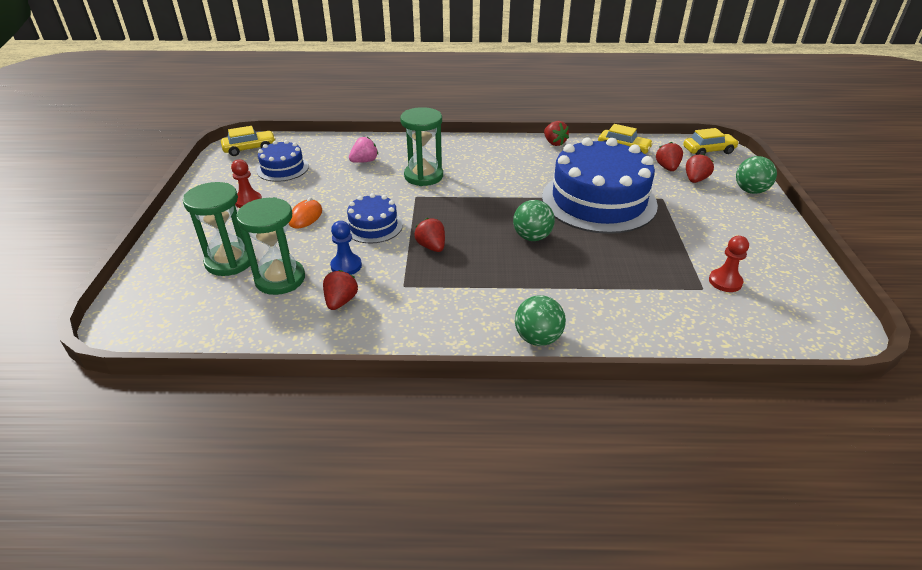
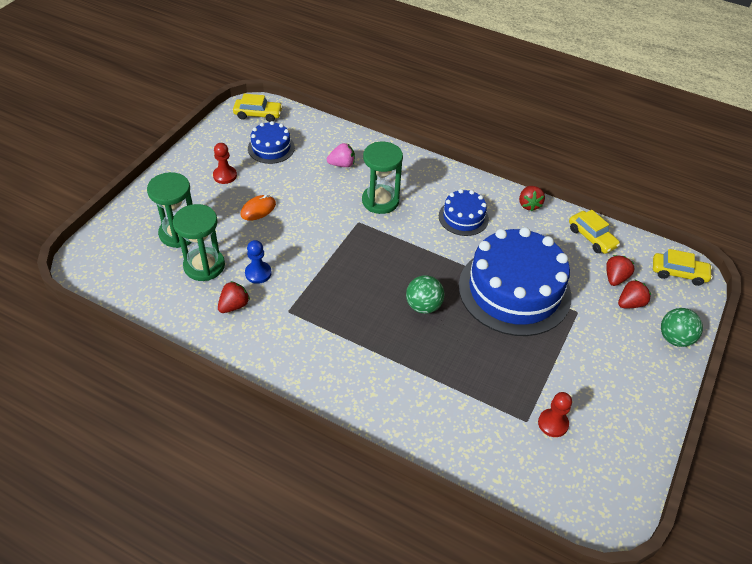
camera: 25 degrees right, 10 degrees up
blue cake [346,193,403,243] -> blue cake moved to [439,189,489,236]
red strawberry [414,218,445,252] -> none
green ball [515,295,566,346] -> none

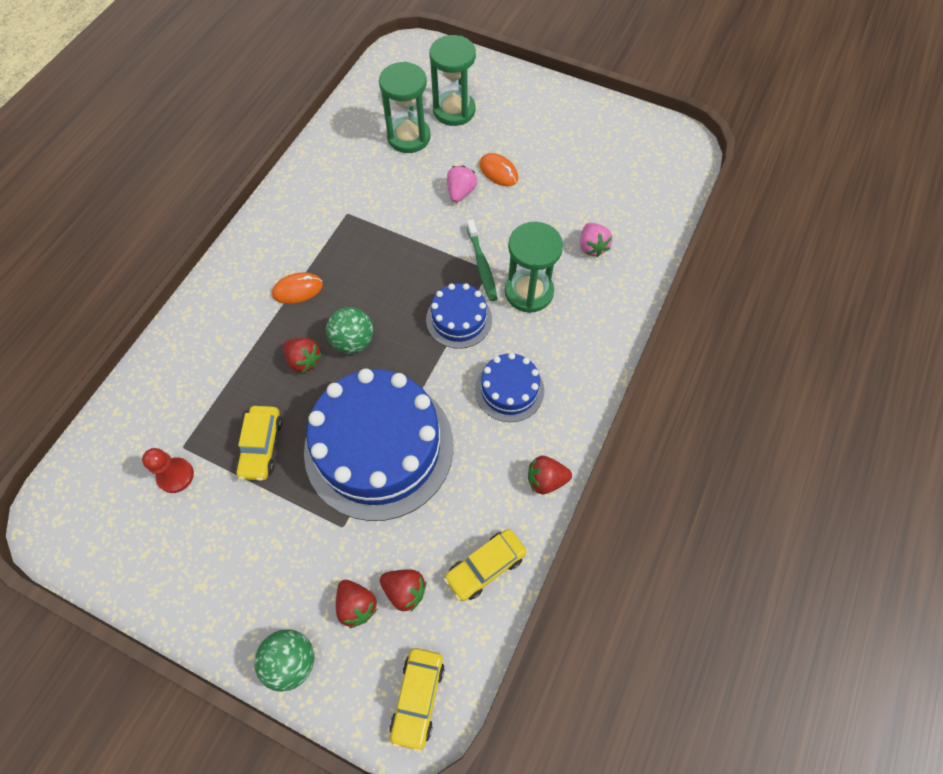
camera: 90 degrees right, 15 degrees up
red pawn [213,143,237,184] -> none
red strawberry [218,281,250,313] -> red strawberry moved to [283,338,322,373]
yellow car [233,94,283,122] -> yellow car moved to [236,406,282,481]
blue pawn [245,240,272,284] -> none
blue cake [248,121,295,164] -> blue cake moved to [426,283,492,349]
none -> orange mouse [272,272,323,304]
none -> pink strawberry [447,165,477,202]
none -> green toothbrush [467,219,497,301]

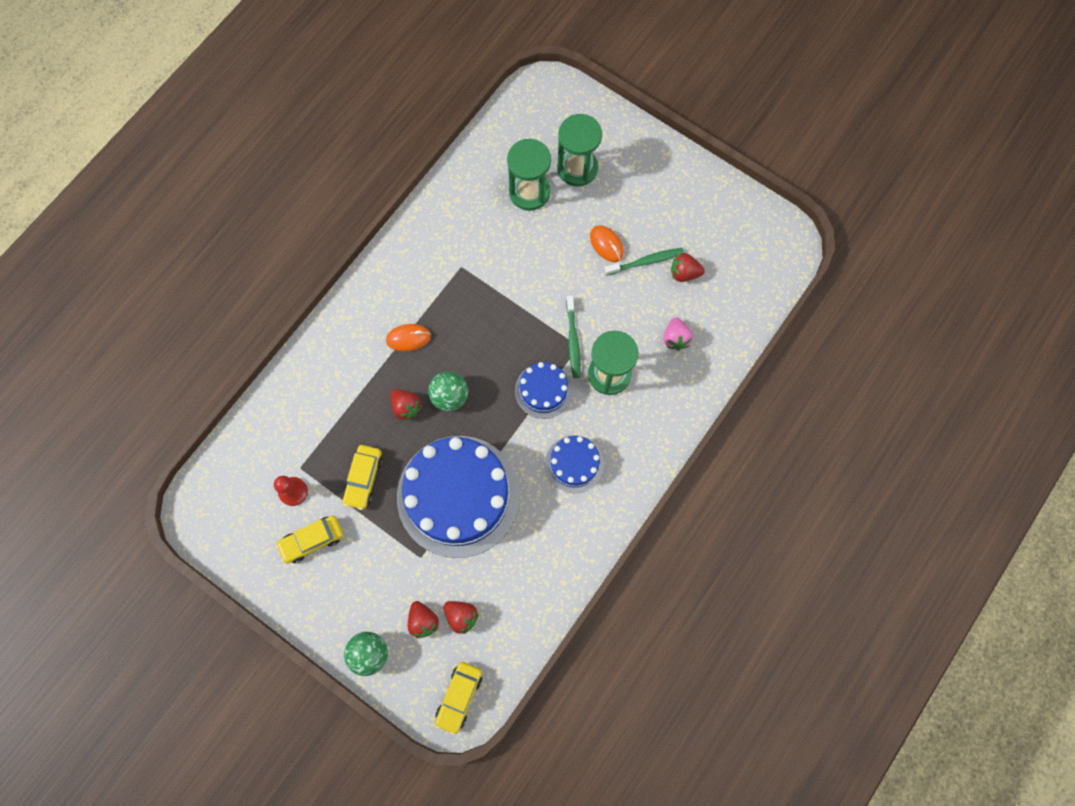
camera: 10 degrees right, 10 degrees up
yellow car [444,529,526,601] -> yellow car moved to [276,516,343,563]
pink strawberry [447,165,477,202] -> none
red strawberry [528,456,572,494] -> red strawberry moved to [671,253,705,282]
none -> green toothbrush [604,248,684,276]

